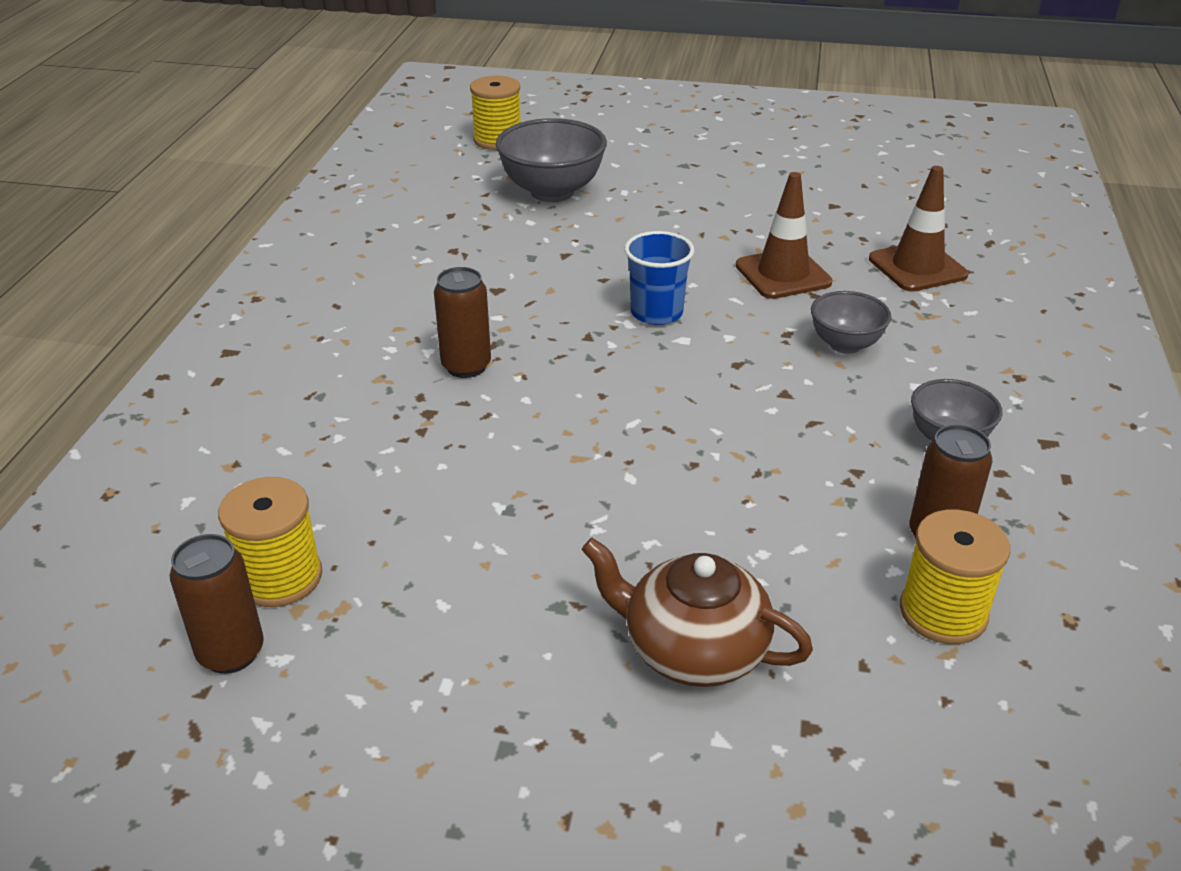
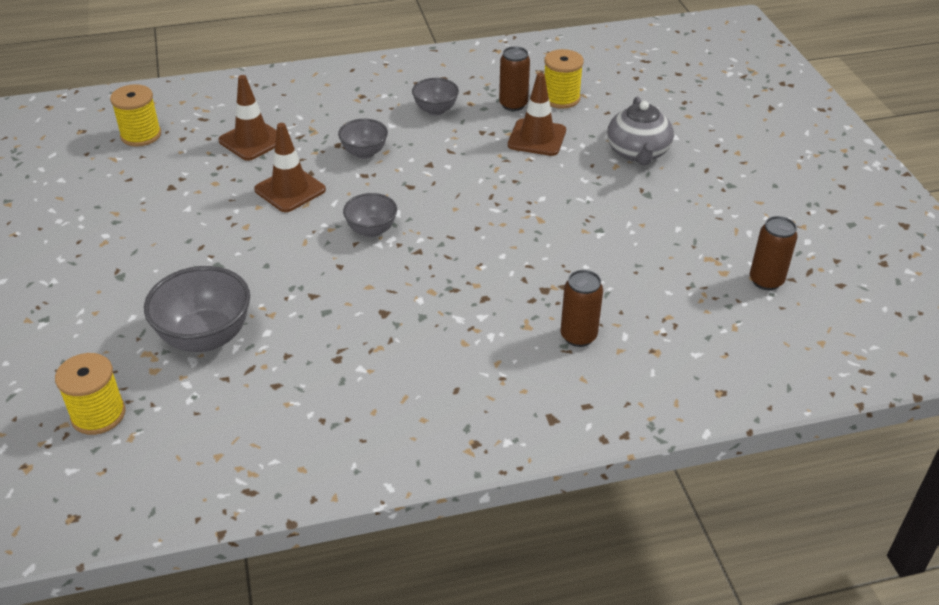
camera: 115 degrees left, 5 degrees up
yellow spool [218,477,322,607] -> yellow spool moved to [110,84,161,147]
brown can [434,267,491,378] -> brown can moved to [561,270,603,347]
brown teapot [582,538,813,687] -> grey teapot [607,97,674,165]
blue cup [625,231,695,325] -> grey bowl [343,193,397,237]
none -> brown traffic cone [508,73,566,156]

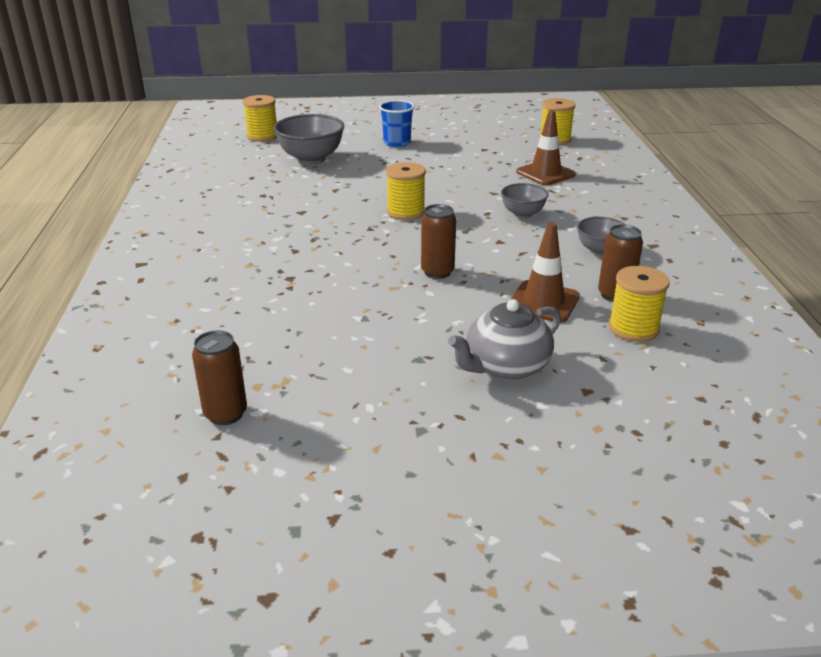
camera: 100 degrees right, 10 degrees down
brown traffic cone [254,123,326,212] -> none
grey bowl [343,193,397,237] -> yellow spool [386,162,426,220]
brown can [561,270,603,347] -> brown can moved to [421,204,456,279]
grey teapot [607,97,674,165] -> grey teapot turned 45 degrees counterclockwise [448,299,561,380]
none -> blue cup [379,100,415,147]

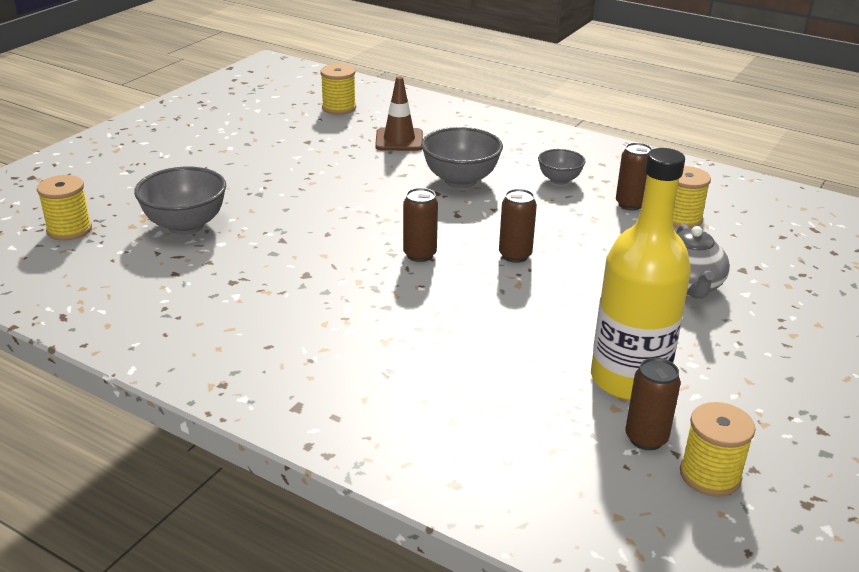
camera: 55 degrees left, 0 degrees up
blue cup [379,100,415,147] -> none
yellow spool [386,162,426,220] -> yellow spool moved to [680,402,756,497]
grey bowl [501,183,549,219] -> grey bowl [421,127,503,188], size x1.71
brown traffic cone [510,222,580,323] -> none
none -> brown can [403,188,438,262]
none -> yellow bottle [591,148,691,400]

